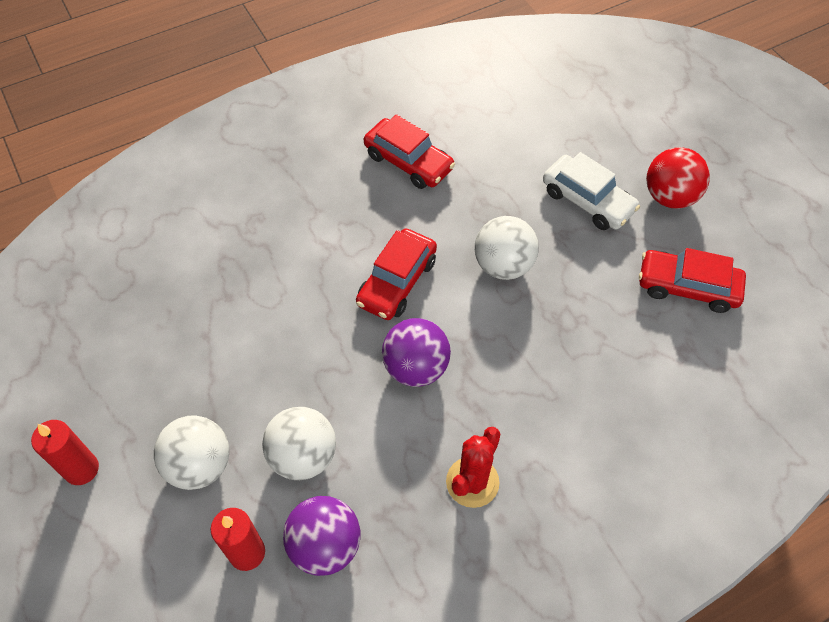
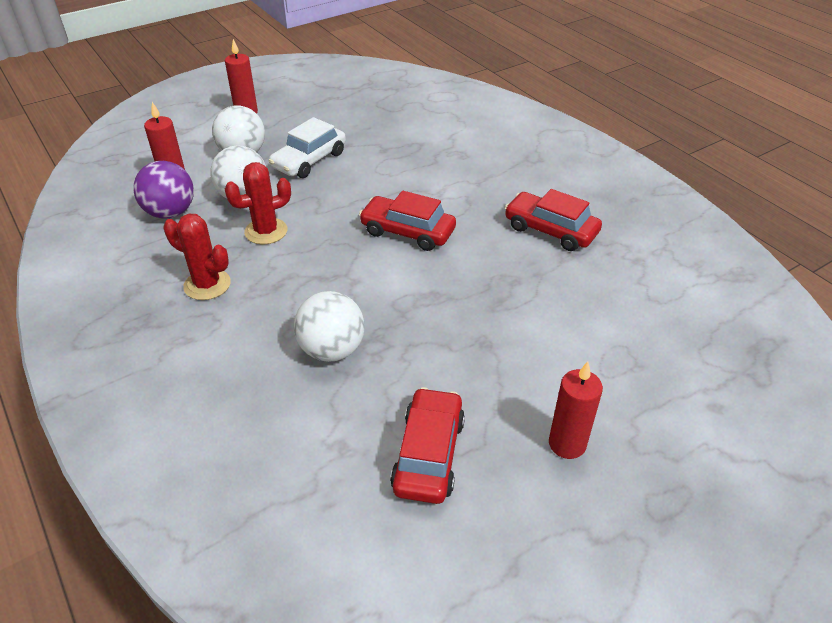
camera: 85 degrees right, 15 degrees down
red car [364,114,455,189] -> red car turned 90 degrees clockwise [505,189,602,251]
purple ball [382,318,451,387] -> none
white ball [475,216,539,280] -> white ball moved to [294,291,365,362]
white car [543,152,640,230] -> white car moved to [269,117,346,178]
red ball [646,147,710,208] -> red candle [549,361,603,459]
none -> red cactus [225,162,291,245]

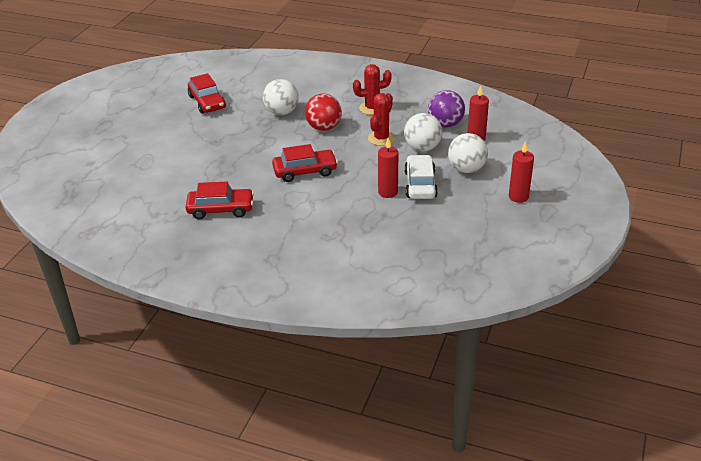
camera: 145 degrees right, 5 degrees down
red candle [549,361,603,459] -> red candle moved to [378,138,398,198]
none -> red ball [305,94,342,131]

